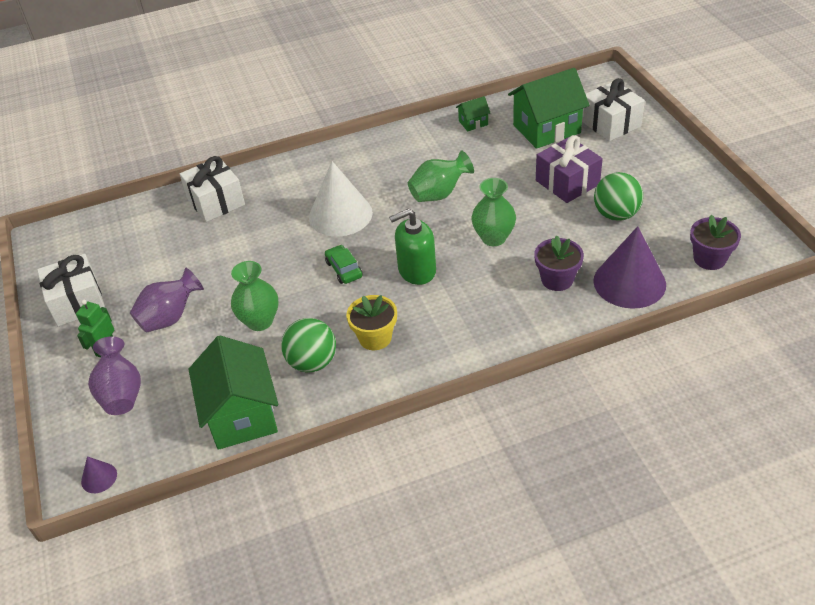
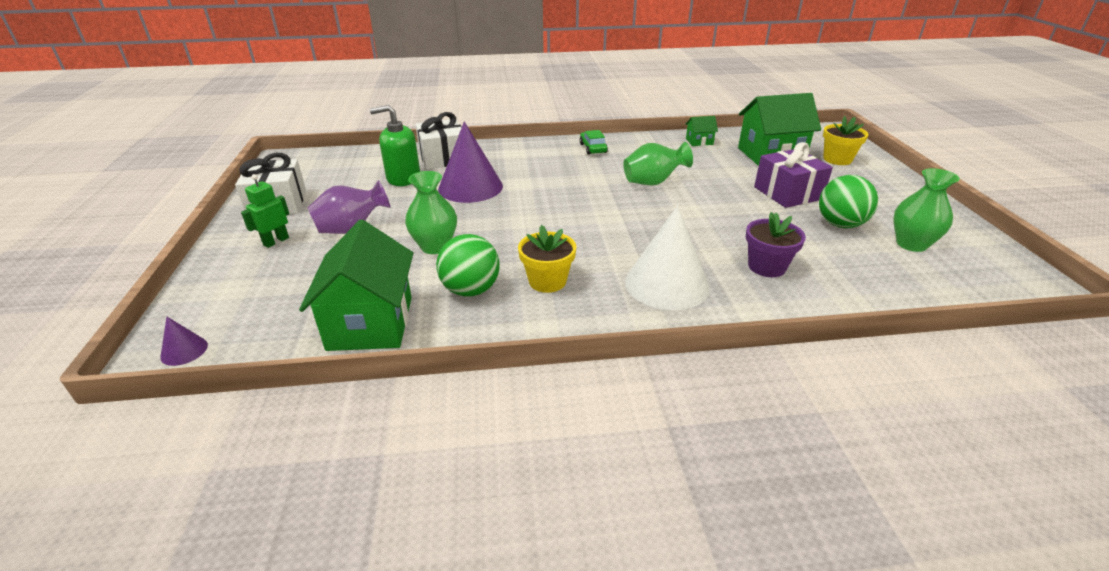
camera: 10 degrees right, 10 degrees down
purple vase [88,336,141,415] -> none
white cone [309,161,373,237] -> white cone moved to [625,206,710,310]
green car [325,245,362,284] -> green car moved to [580,130,608,155]
green soap dispenser [389,209,436,285] -> green soap dispenser moved to [370,105,420,186]
green vase [472,178,516,246] -> green vase moved to [893,168,960,252]
white gift [582,78,645,141] -> yellow flower pot [823,116,869,165]
purple cone [593,226,666,309] -> purple cone moved to [438,121,503,203]
purple flower pot [690,215,741,270] -> none

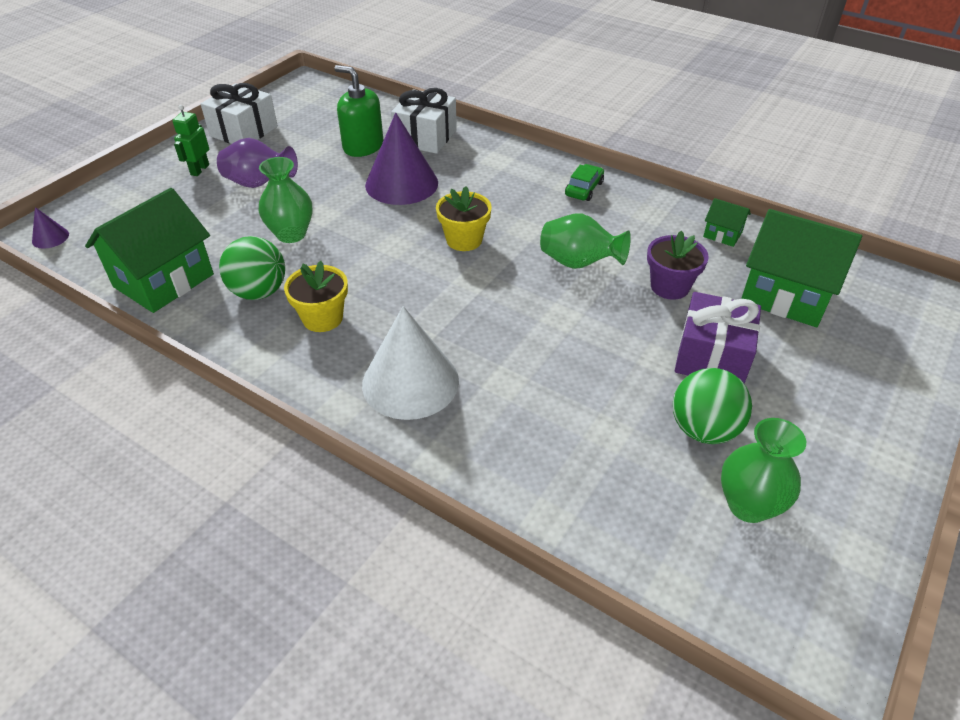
camera: 40 degrees right, 10 degrees up
green robot [241,174,289,248] -> green robot turned 60 degrees counterclockwise [172,105,209,176]
purple flower pot [746,212,806,277] -> purple flower pot moved to [647,231,709,300]
yellow flower pot [823,116,869,165] -> yellow flower pot moved to [436,186,492,251]

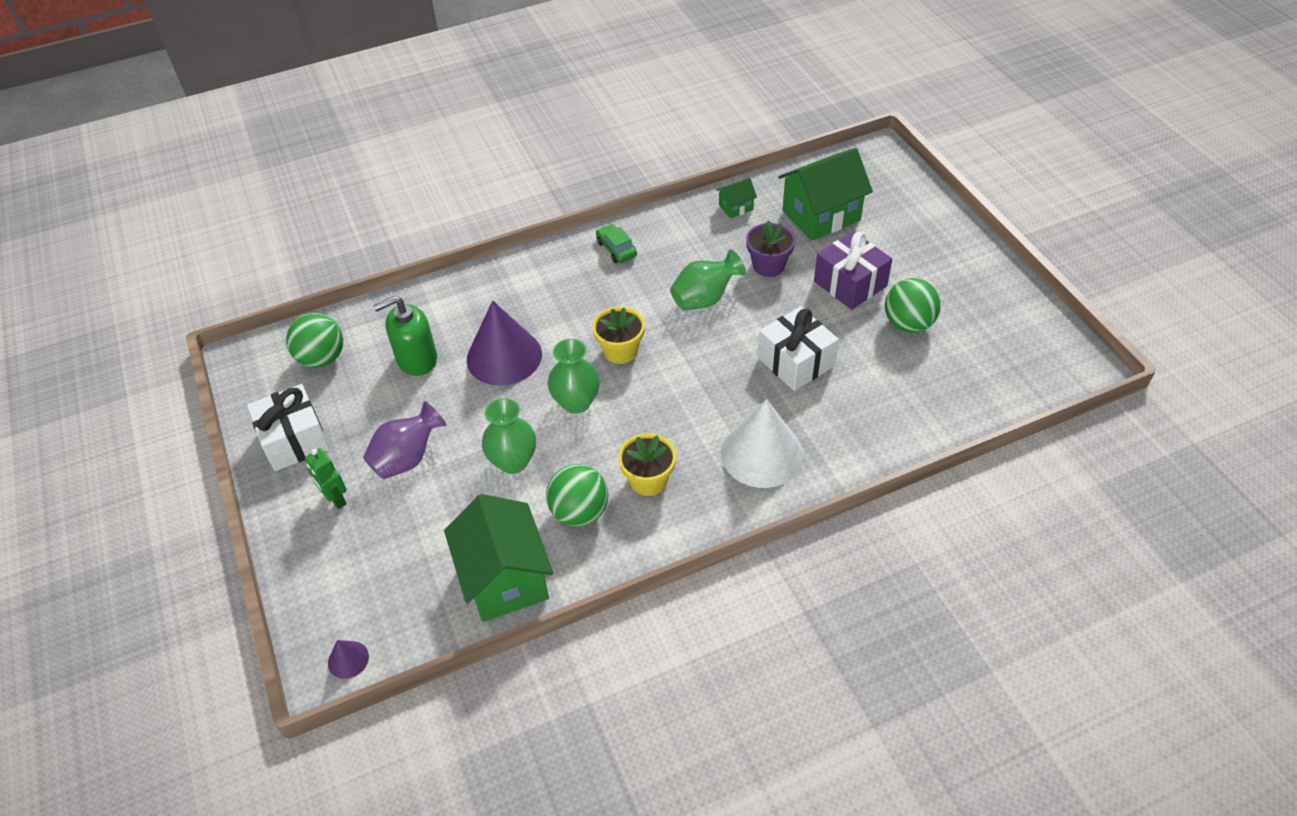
camera: 55 degrees left, 5 degrees up
white gift [391,88,457,154] -> white gift moved to [758,307,839,391]
green vase [721,418,806,523] -> green vase moved to [548,339,600,414]
none -> green ball [286,313,343,368]

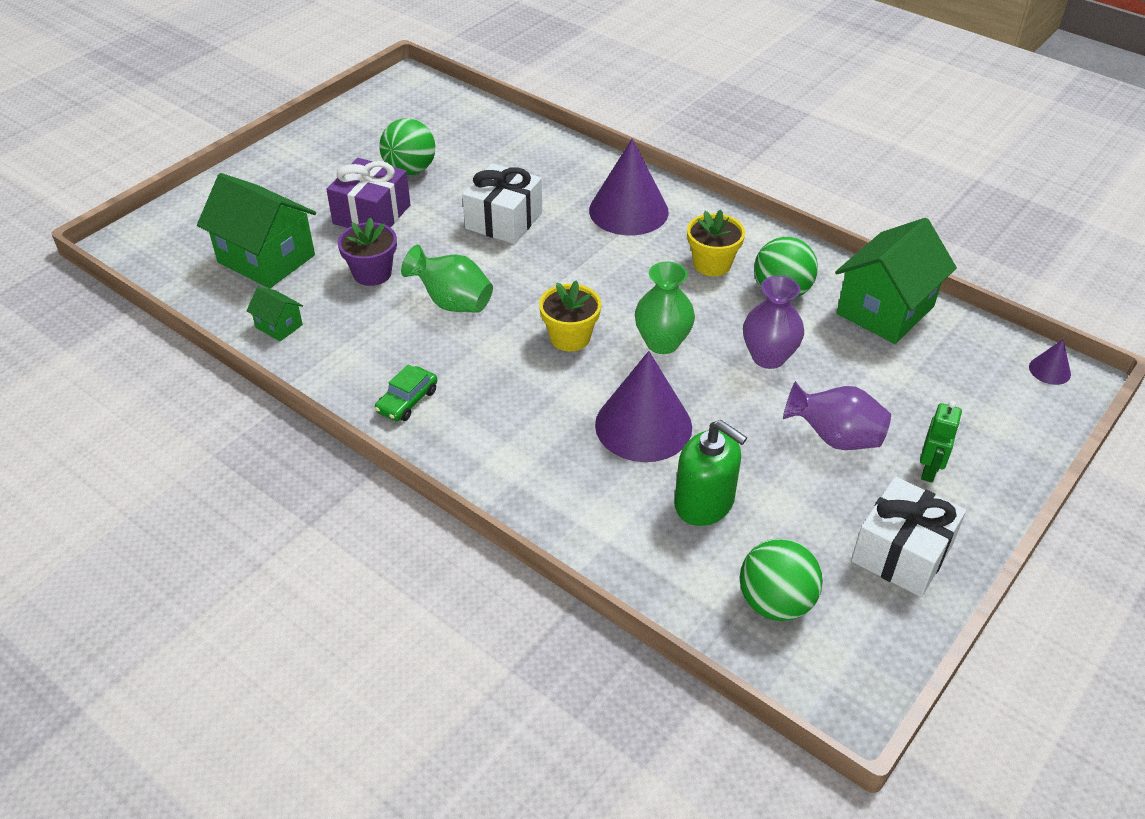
camera: 120 degrees left, 5 degrees down
green vase [482,398,536,474] -> purple vase [743,276,804,369]
white cone [721,399,804,488] -> purple cone [589,139,669,235]

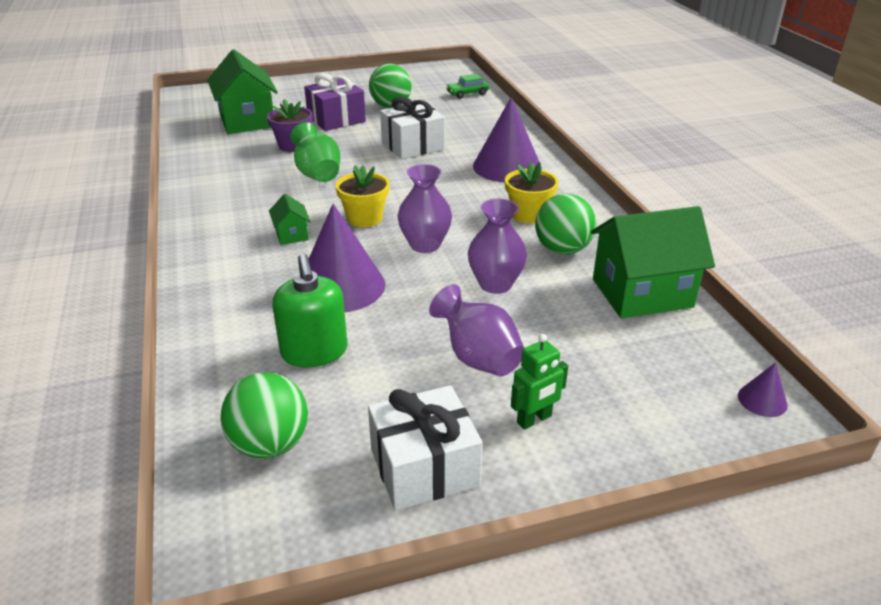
camera: 35 degrees right, 10 degrees down
green house [246,287,303,341] -> green house moved to [269,194,311,245]
green car [375,364,437,421] -> green car moved to [446,74,489,99]
green vase [635,262,695,354] -> purple vase [397,164,452,253]

